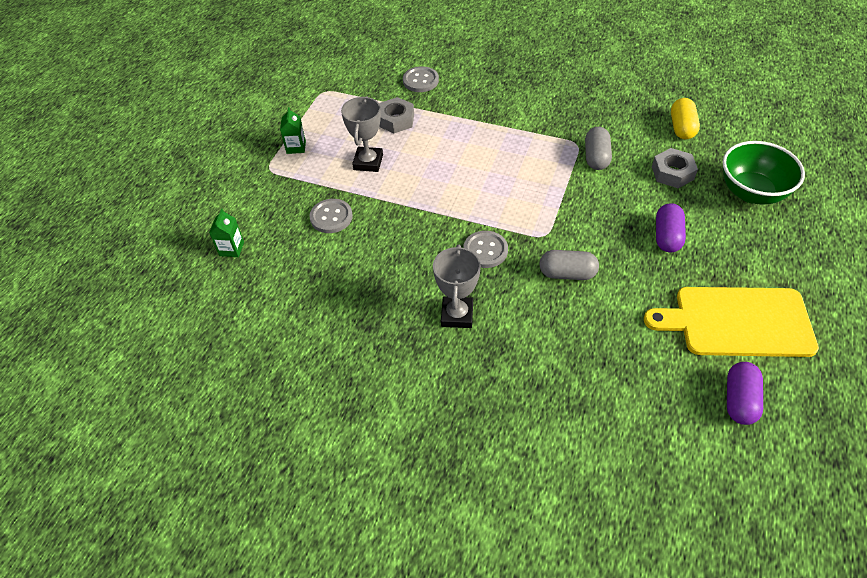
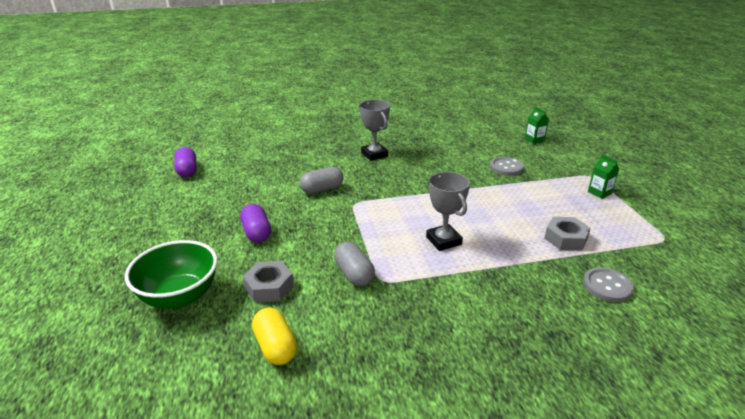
camera: 145 degrees right, 20 degrees down
grey trophy [341,96,383,172] -> grey trophy moved to [426,172,470,251]
grey button [463,231,508,268] -> none
yellow cutting board [644,287,819,357] -> none

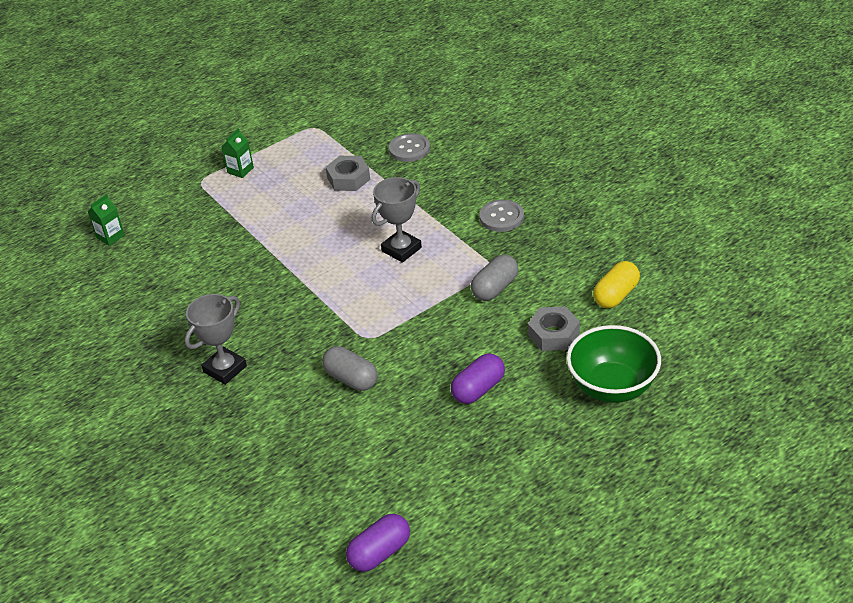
camera: 110 degrees left, 10 degrees up
grey button [490,157,524,176] -> grey button moved to [479,200,524,232]

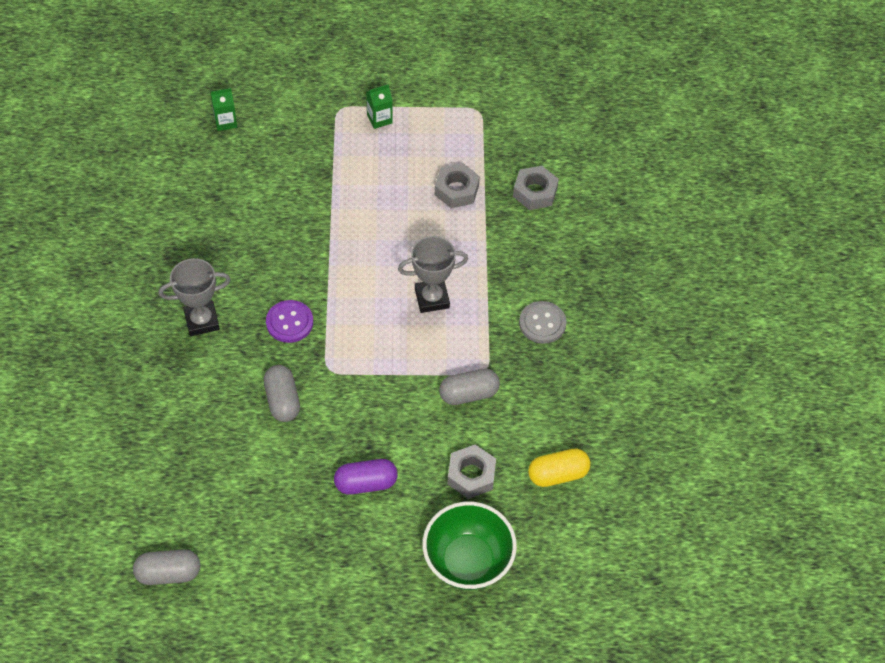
camera: 30 degrees right, 15 degrees up
purple capsule [346,514,410,572] -> grey capsule [133,549,200,585]
grey button [389,133,430,162] -> grey nut [513,166,559,210]
none -> purple button [266,300,313,343]

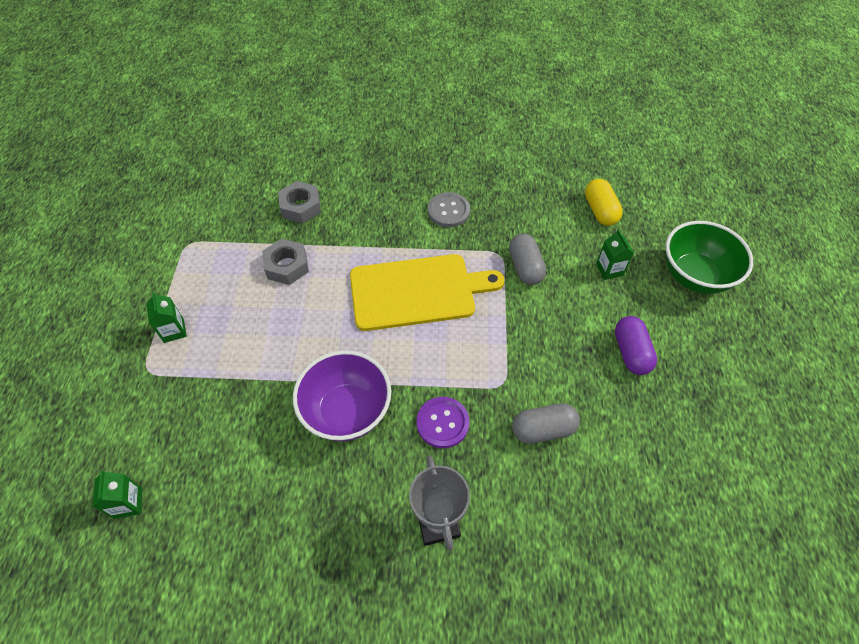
camera: 85 degrees left, 0 degrees up
grey capsule [133,549,200,585] -> none
grey trophy [398,236,468,313] -> yellow cutting board [350,254,504,331]
grey nut [447,445,496,499] -> green carton [596,229,634,280]
none -> purple bowl [293,350,391,441]

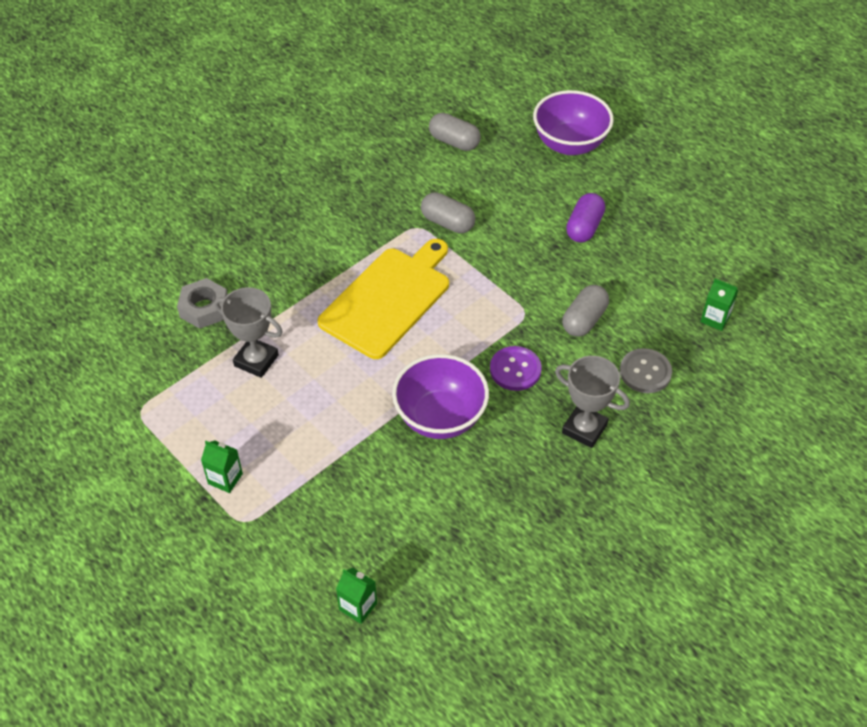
camera: 45 degrees left, 5 degrees down
grey nut [262,239,309,285] -> grey trophy [215,287,283,378]
grey button [428,192,470,227] -> grey button moved to [620,348,672,393]
yellow capsule [585,179,623,226] -> grey capsule [429,113,481,151]
green carton [596,229,634,280] -> green carton moved to [700,278,738,331]
purple capsule [615,316,657,375] -> purple capsule turned 75 degrees clockwise [566,193,605,243]
green bowl [666,221,753,294] -> purple bowl [533,90,614,155]

